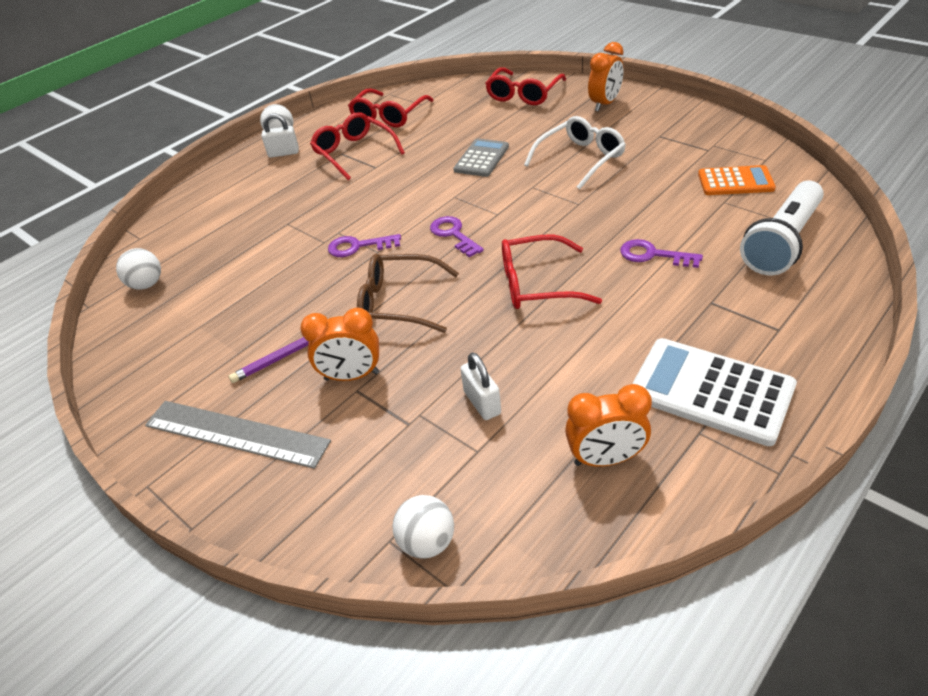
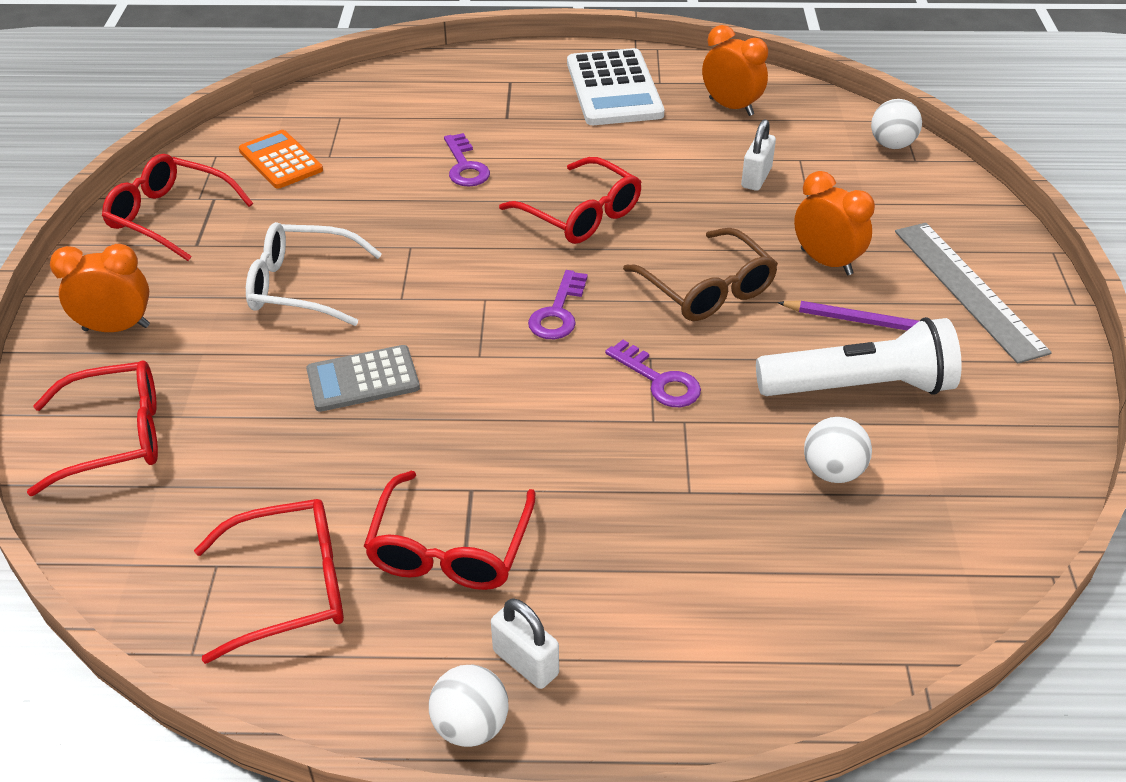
camera: 135 degrees left, 0 degrees up
white ball [116,248,161,290] -> white ball moved to [804,417,872,483]
white flashlight [740,181,824,275] -> white flashlight moved to [756,317,962,396]
none -> red glasses [102,154,253,261]

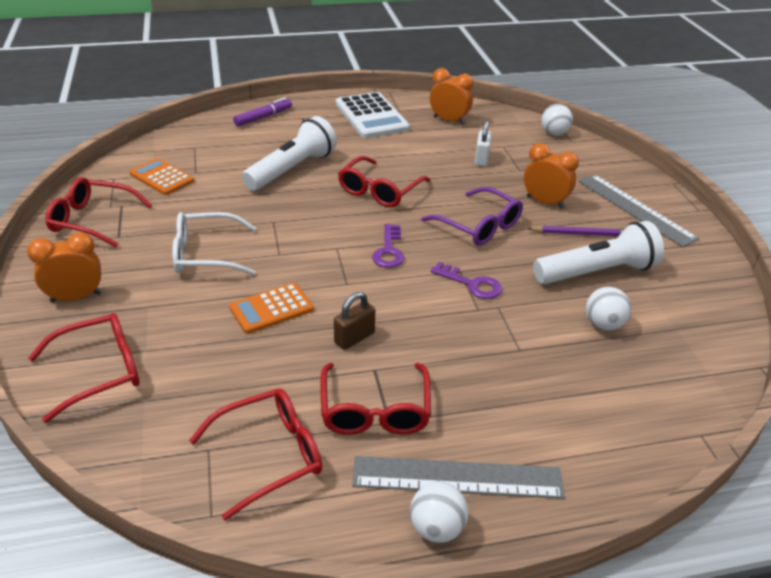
camera: 15 degrees left, 5 degrees down
grey calculator [306,345,420,412] -> orange calculator [229,283,314,334]
purple key [444,133,490,187] -> white flashlight [242,116,337,191]
white padlock [491,599,559,689] -> grey ruler [352,456,565,499]
red glasses [499,157,642,244] -> red glasses turned 90 degrees clockwise [338,156,431,207]
brown glasses [623,228,778,321] -> purple glasses [421,187,523,246]
none -> purple marker [233,97,292,127]
none -> brown padlock [334,292,375,350]

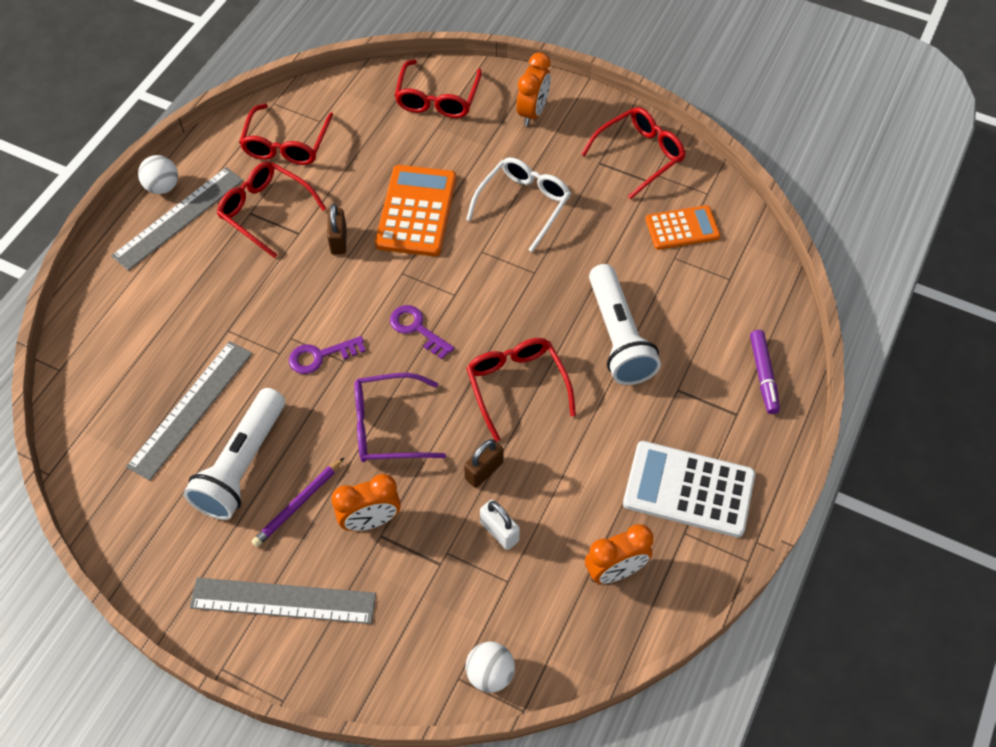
camera: 130 degrees right, 20 degrees up
orange calculator [229,283,314,334] -> orange calculator [375,165,456,256], size x1.57
white ball [586,287,631,331] -> grey ruler [126,341,252,481]
none -> brown padlock [464,439,504,488]

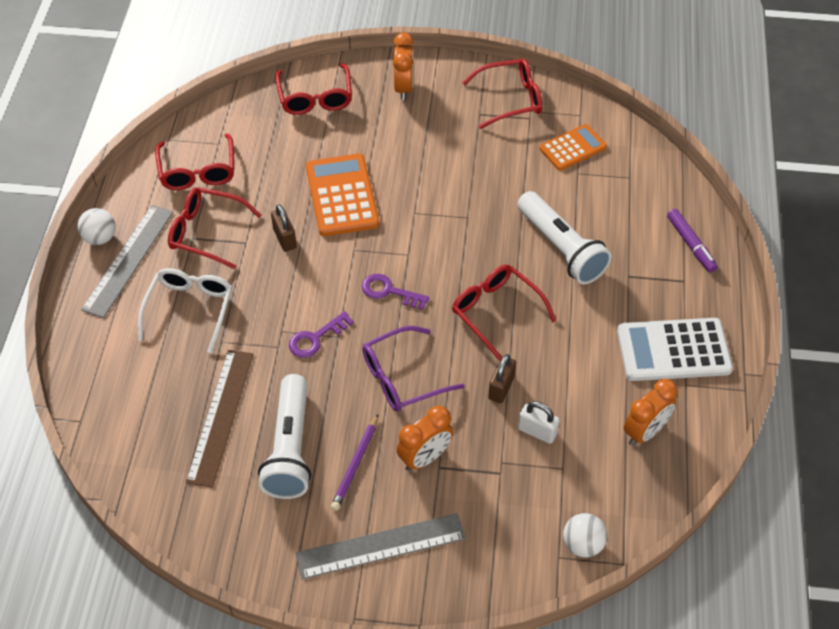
camera: 20 degrees left, 5 degrees down
grey ruler [126,341,252,481] -> brown ruler [186,350,254,488]
white glasses [466,157,571,252] -> white glasses moved to [138,268,232,353]
red glasses [581,107,686,200] -> red glasses turned 45 degrees clockwise [462,59,542,129]

